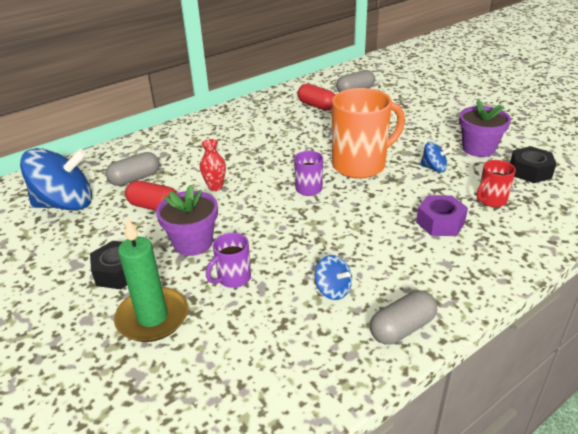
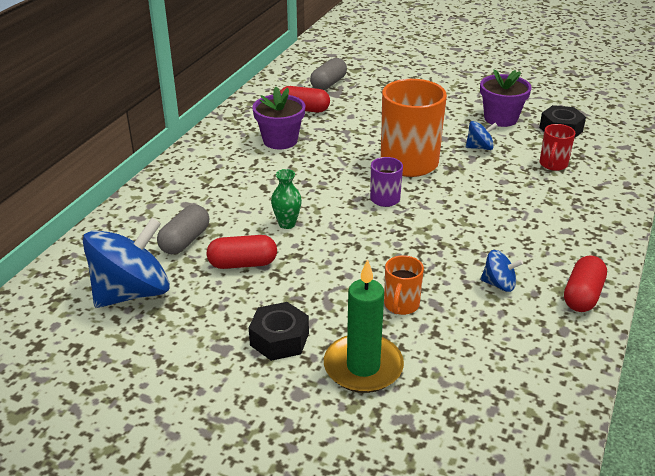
camera: 30 degrees left, 0 degrees up
purple flower pot [156,185,218,256] -> purple flower pot moved to [252,87,305,149]
red vase [200,139,226,191] -> green vase [271,169,302,229]
purple mug [206,233,251,288] -> orange mug [384,255,424,315]
grey capsule [370,290,437,344] -> red capsule [564,255,607,312]
purple nut [416,195,468,236] -> none

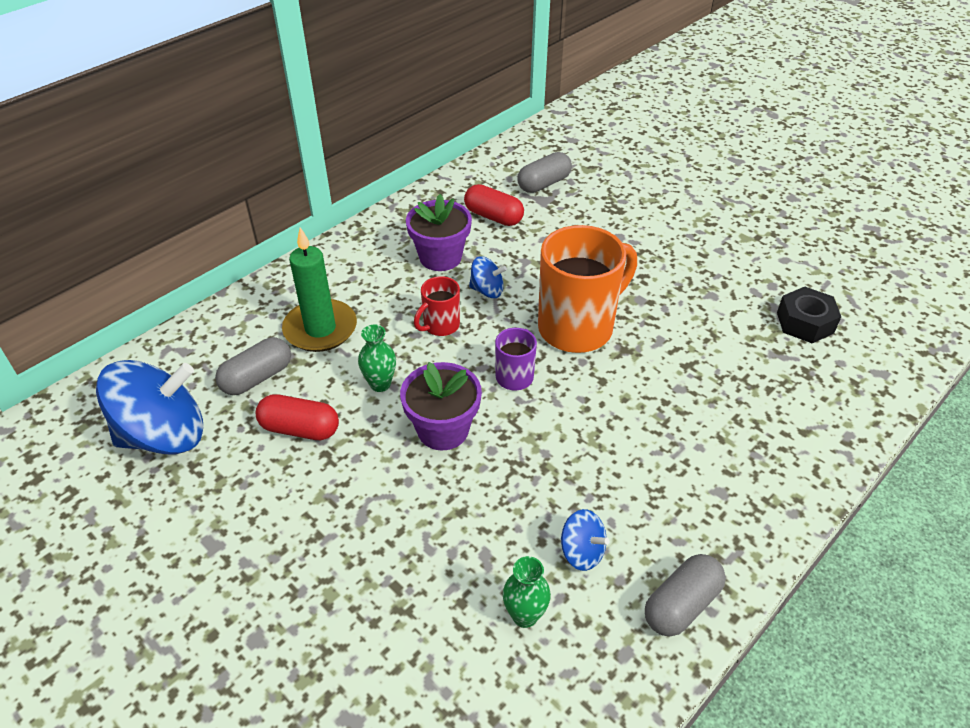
camera: 20 degrees right, 10 degrees up
black nut [249,302,309,361] -> none
green candle [324,259,404,393] -> green candle moved to [282,227,357,352]
orange mug [384,255,424,315] -> none
blue spinning top [466,121,498,150] -> blue spinning top moved to [469,256,507,298]
purple flower pot [480,69,532,127] -> purple flower pot moved to [400,362,482,450]
red mug [540,124,575,171] -> red mug moved to [414,276,460,336]
red capsule [564,255,607,312] -> grey capsule [645,554,726,636]
none -> green vase [503,556,551,628]

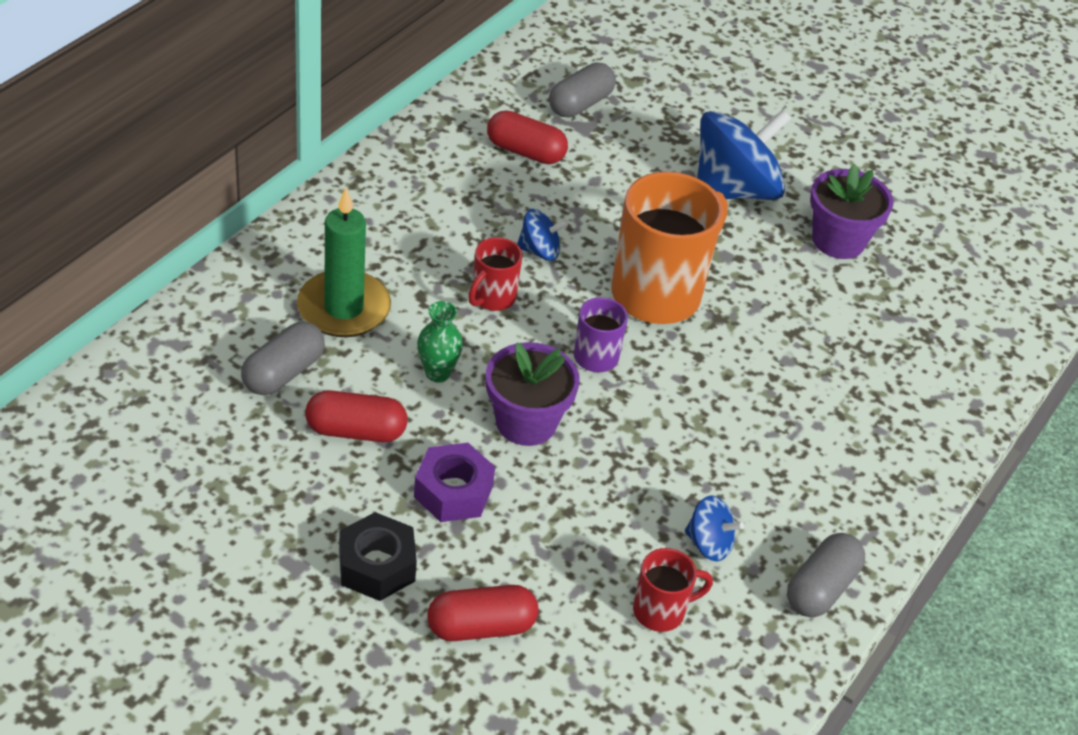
camera: 15 degrees left, 0 degrees up
blue spinning top [96,360,203,454] -> blue spinning top moved to [697,109,791,200]
purple flower pot [406,194,472,271] -> purple flower pot moved to [810,164,893,259]
green vase [503,556,551,628] -> red mug [633,548,713,632]
black nut [777,287,841,343] -> black nut moved to [339,512,417,601]
none -> purple nut [414,443,495,522]
none -> red capsule [427,585,539,641]

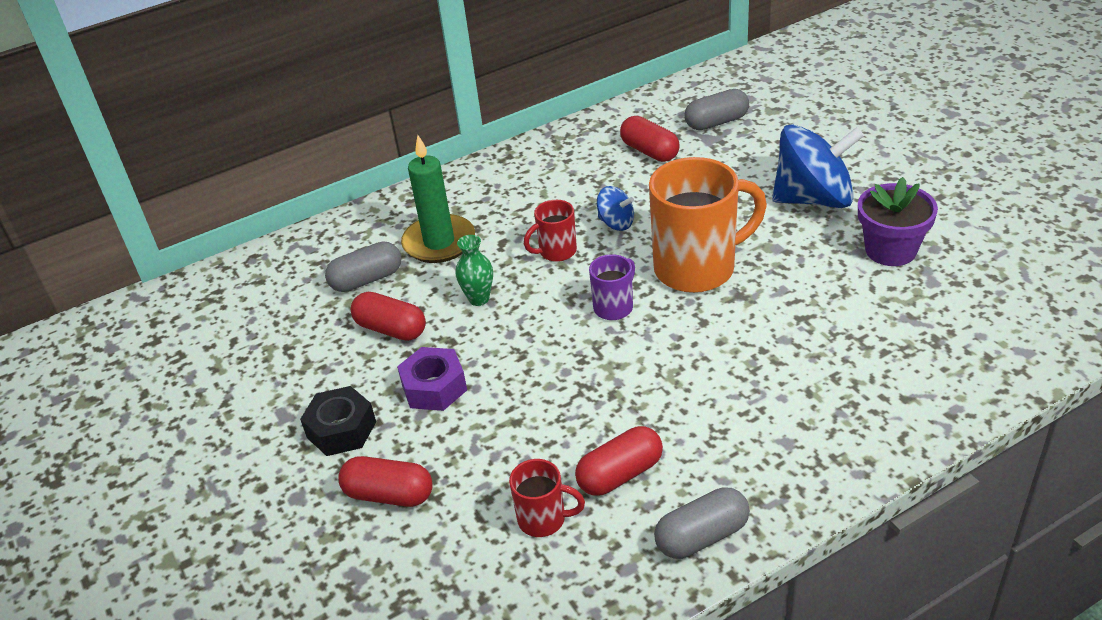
camera: 35 degrees right, 5 degrees down
purple flower pot [486,342,580,446] -> none
blue spinning top [685,495,744,561] -> red capsule [575,426,663,496]

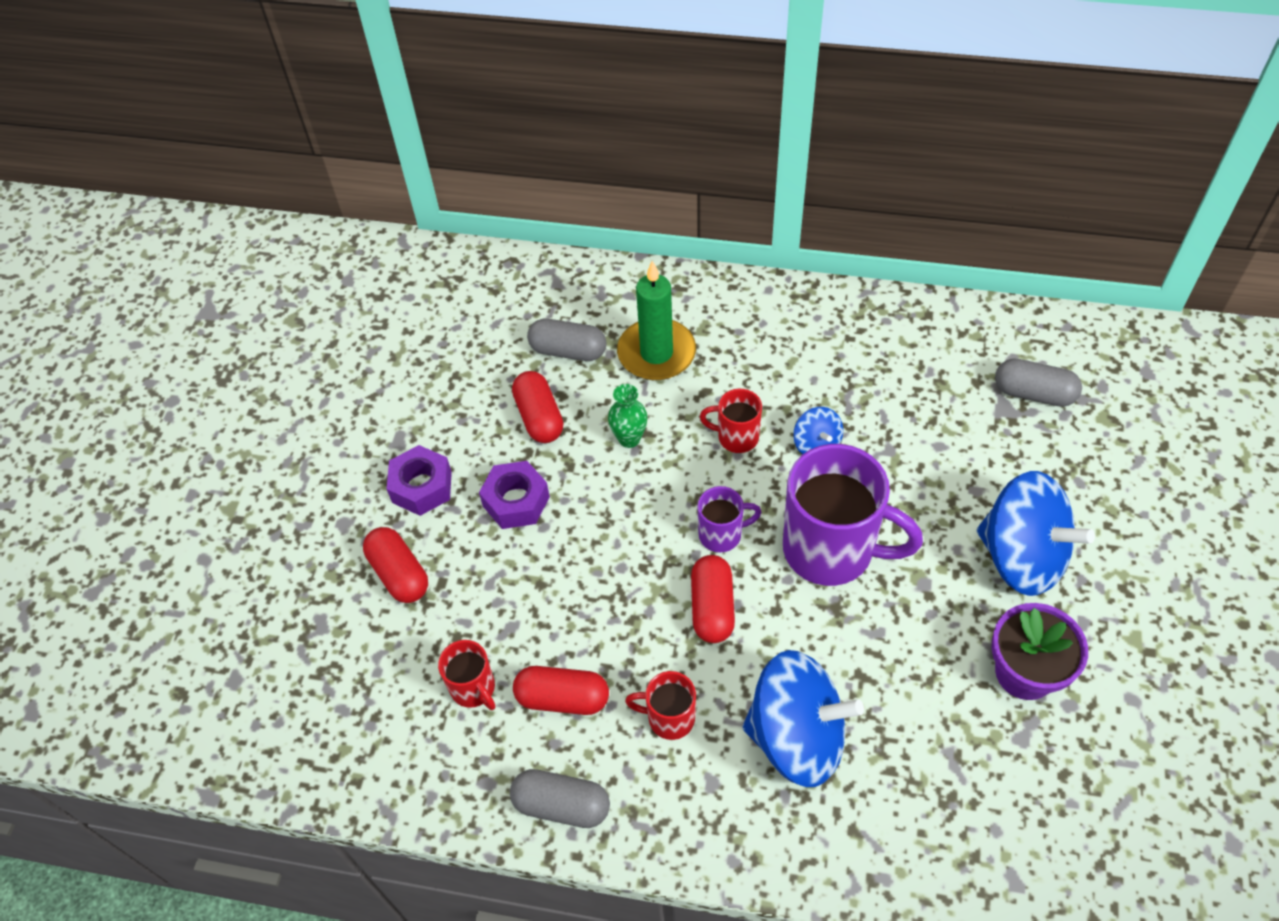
camera: 40 degrees right, 15 degrees up
black nut [300,386,376,456] -> purple nut [387,445,452,516]
red capsule [620,116,680,162] -> red capsule moved to [691,555,735,643]
orange mug [649,157,767,293] -> purple mug [783,444,923,586]
none -> red mug [625,671,696,740]
none -> blue spinning top [742,650,864,787]

